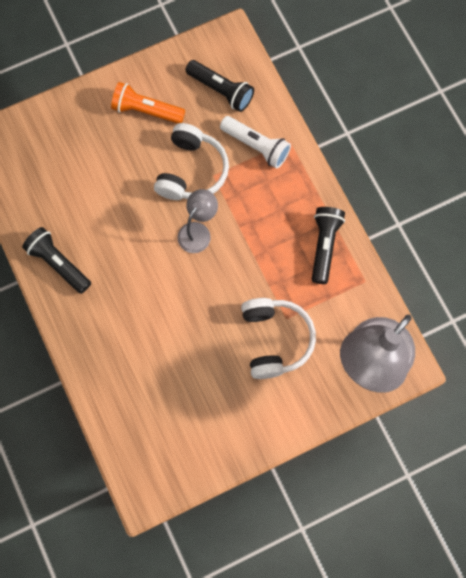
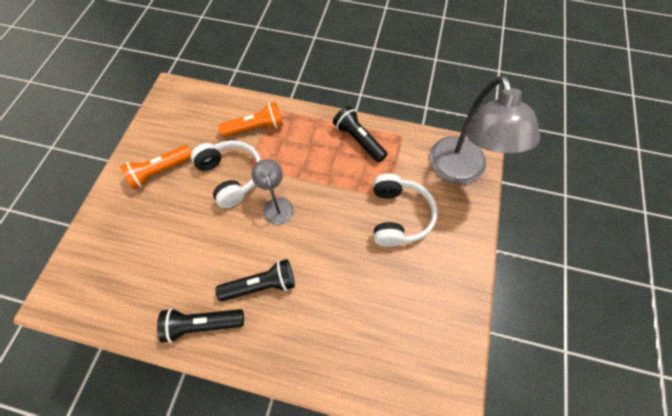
camera: 50 degrees left, 10 degrees down
black flashlight [185,60,254,112] -> black flashlight moved to [215,259,295,301]
white flashlight [220,116,291,168] -> orange flashlight [218,102,283,137]
white headphones [241,298,316,379] -> white headphones turned 60 degrees clockwise [373,173,438,247]

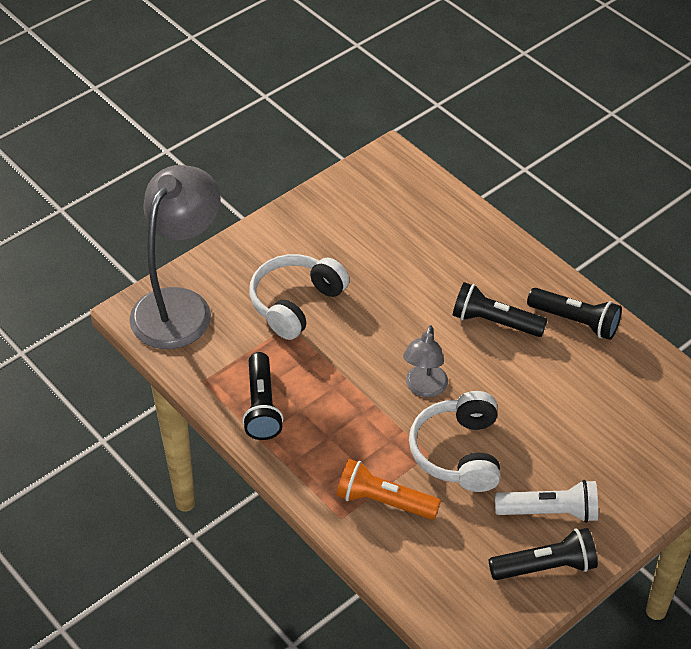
camera: 145 degrees left, 15 degrees down
orange flashlight [120,145,191,190] -> white flashlight [495,480,598,523]
none -> black flashlight [489,528,598,580]

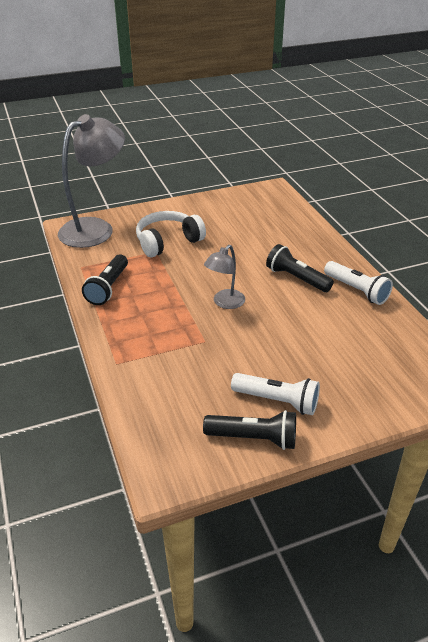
camera: 20 degrees right, 10 degrees down
orange flashlight [337,459,441,520] -> none
white headphones [409,391,501,492] -> none
black flashlight [527,288,622,340] -> white flashlight [324,261,393,305]

